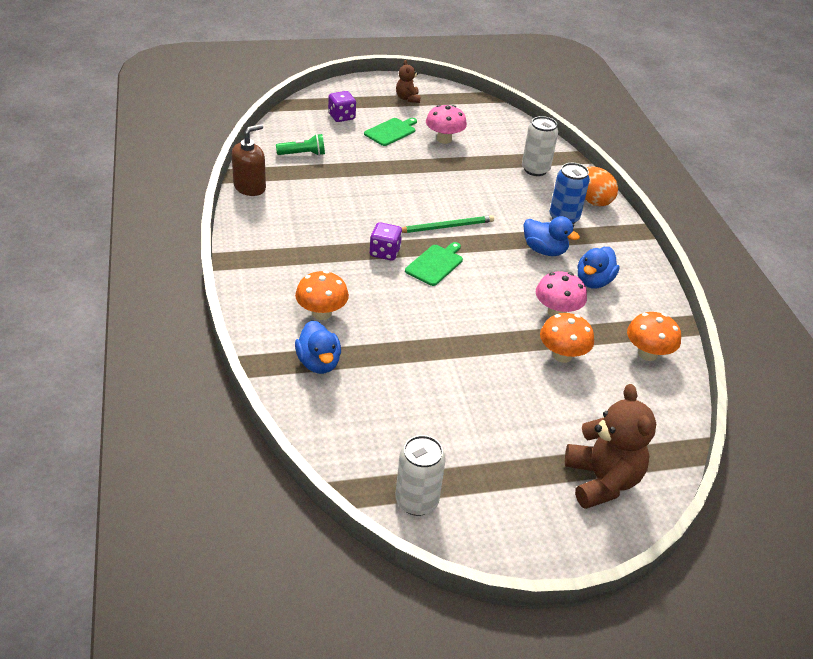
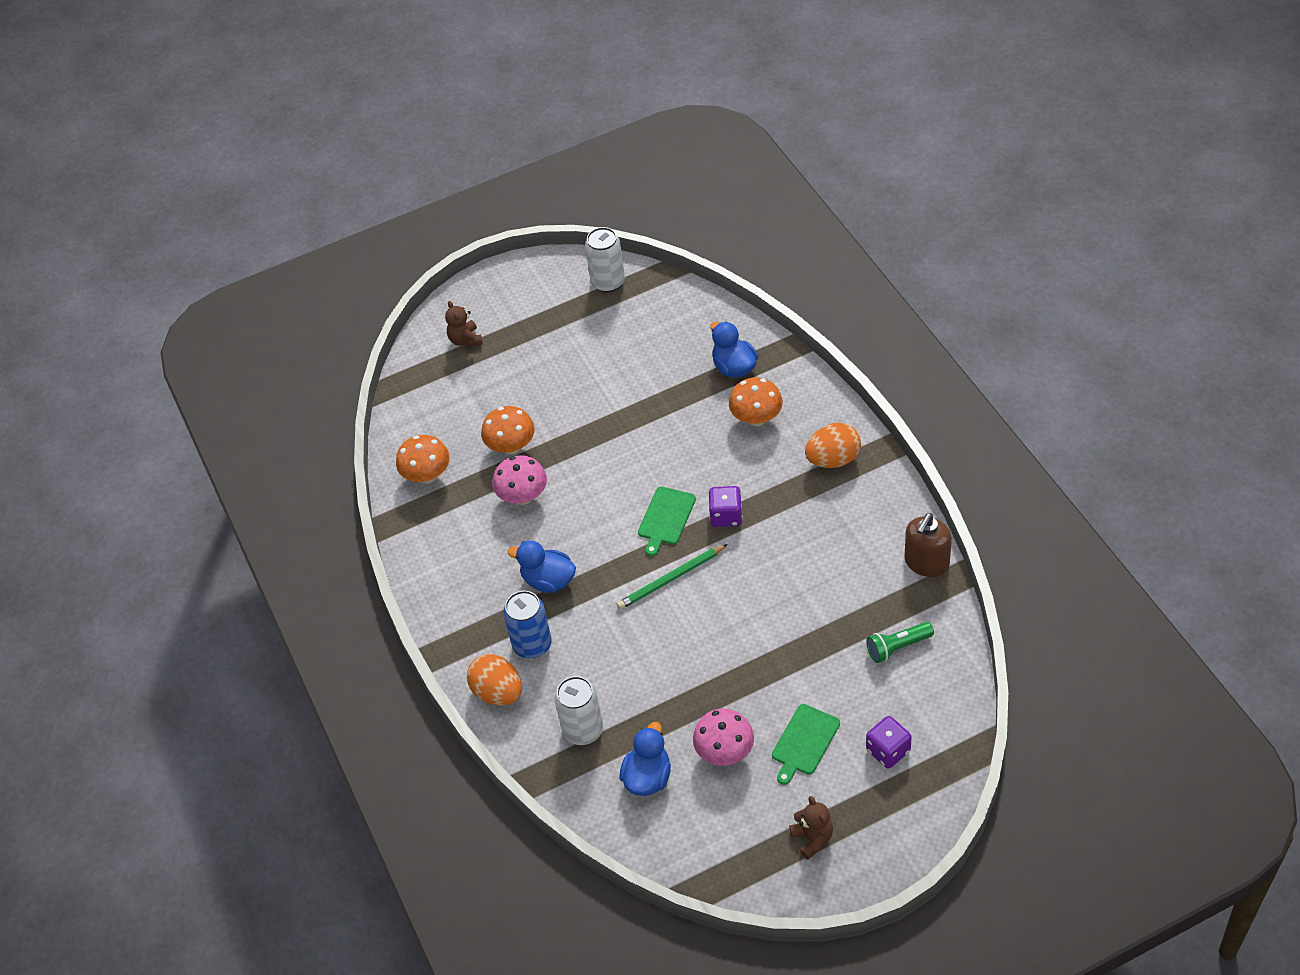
camera: 175 degrees right, 10 degrees up
brown teddy bear [565,384,656,509] -> brown teddy bear [445,301,483,347], size x0.53
blue duck [577,247,619,288] -> blue duck moved to [619,722,671,796]
none -> orange egg [805,423,861,468]

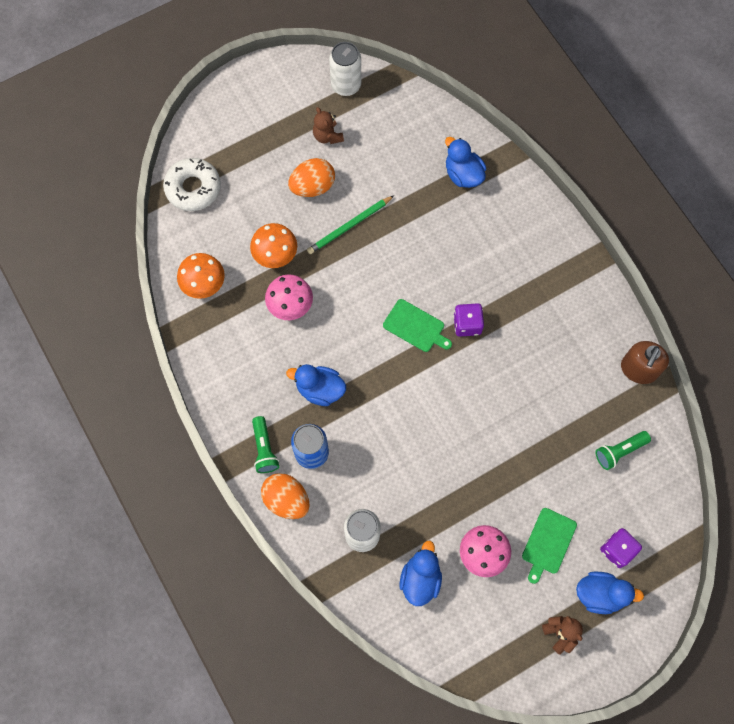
camera: 10 degrees left, 20 degrees up
brown teddy bear [445,301,483,347] -> brown teddy bear moved to [313,107,344,144]
green pencil [617,544,728,610] -> green pencil moved to [307,196,394,254]
green cutting board [638,487,696,556] -> green cutting board turned 75 degrees counterclockwise [383,299,452,352]
orange mushroom [729,377,783,426] -> none
orange egg [805,423,861,468] -> orange egg moved to [288,158,335,197]
none -> white donut [163,158,221,211]
none -> green flashlight [252,416,279,473]
none -> blue duck [576,571,644,614]

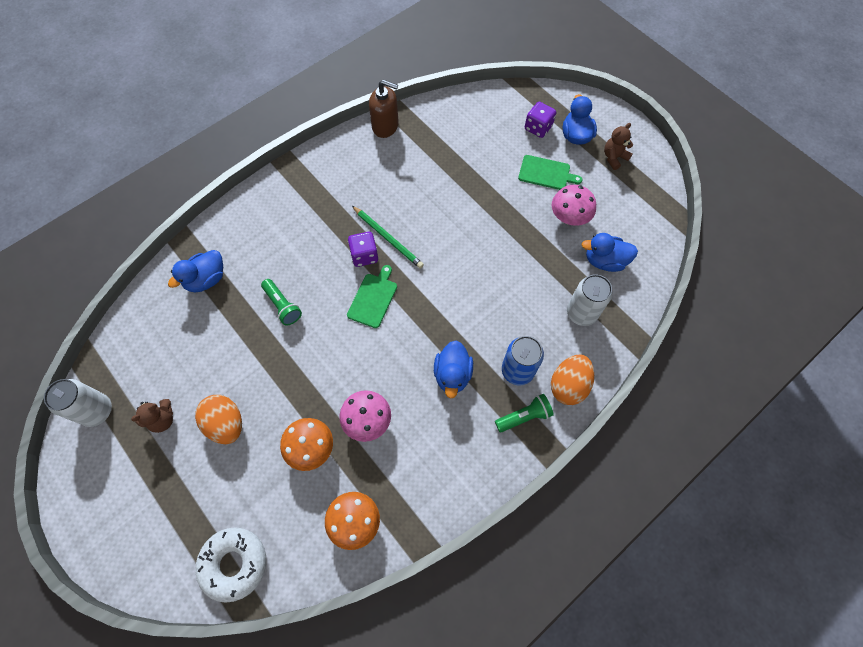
camera: 100 degrees left, 5 degrees down
green pencil [307,196,394,254] -> green pencil moved to [352,206,424,269]
green flashlight [596,431,651,470] -> green flashlight moved to [261,279,302,326]

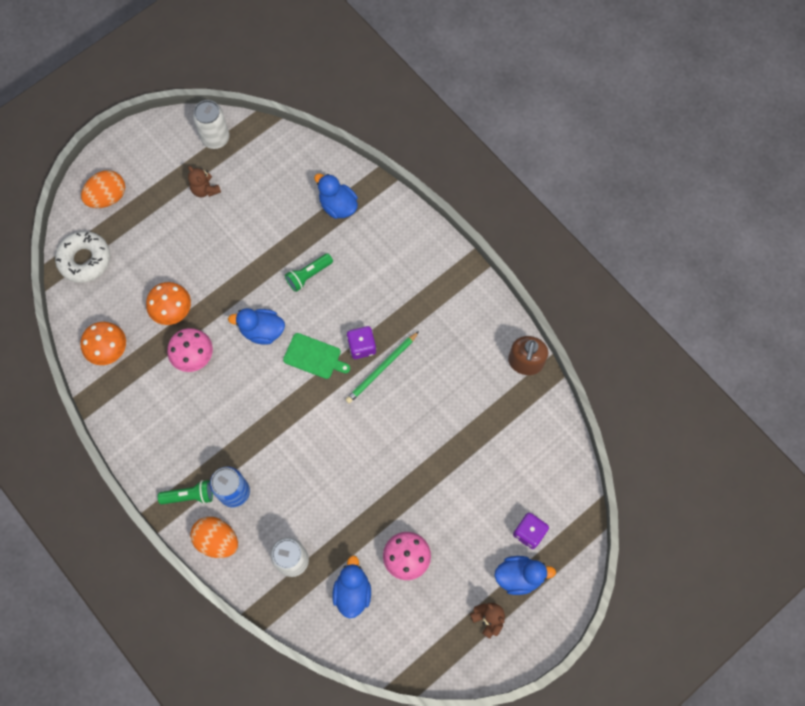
camera: 90 degrees right, 5 degrees up
orange egg [195,395,242,444] -> orange egg moved to [81,170,125,208]
blue duck [434,341,473,399] -> blue duck moved to [228,308,285,345]
green flashlight [495,394,554,433] -> green flashlight turned 75 degrees counterclockwise [158,480,213,505]
green cutting board [518,155,582,190] -> none

